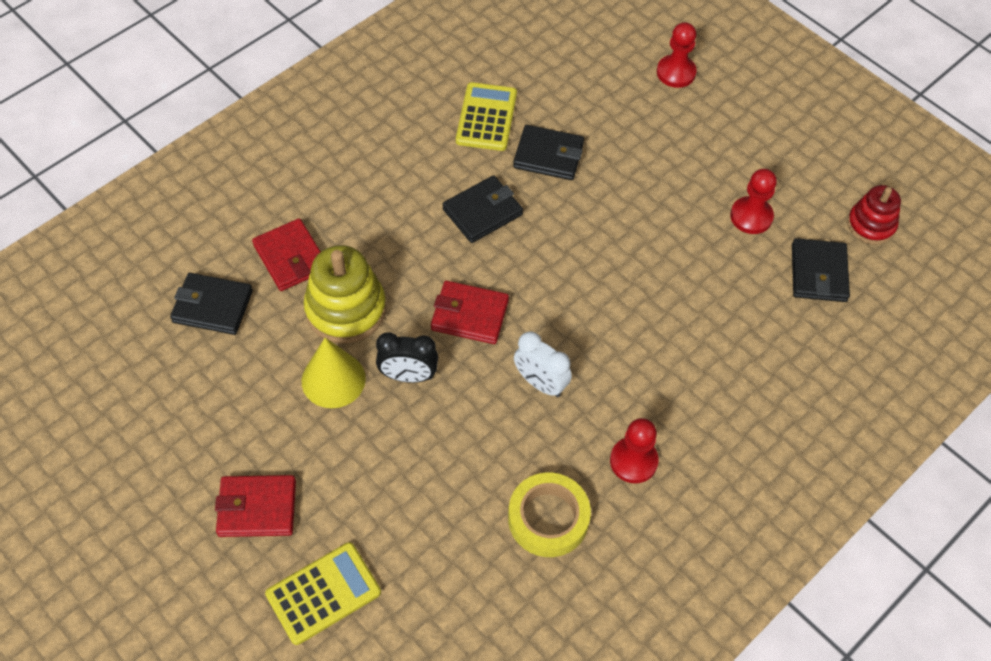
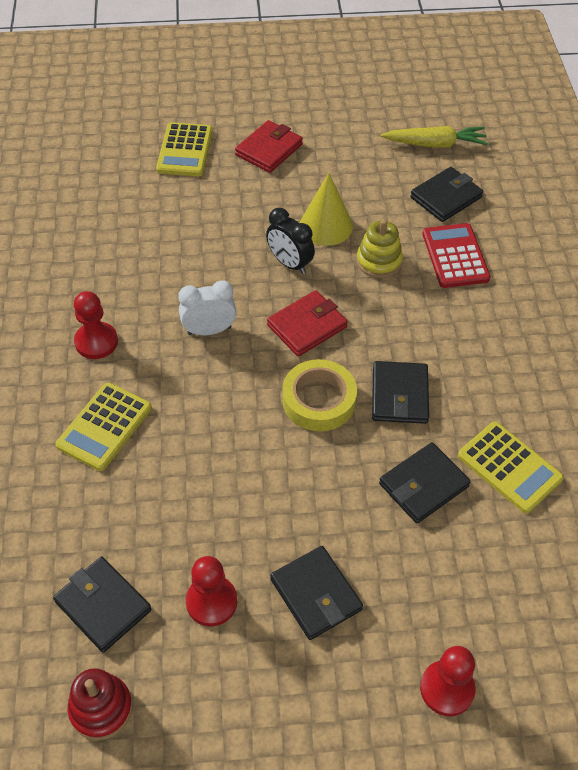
camera: 130 degrees right, 5 degrees down
red wallet [252,218,321,291] -> red calculator [422,223,490,288]
yellow stacking toy [304,245,386,343] -> yellow stacking toy [356,219,403,278], size x0.63
black clock [376,332,438,383] -> black clock turned 90 degrees counterclockwise [266,208,315,274]
yellow tape [508,473,591,557] -> yellow tape moved to [282,359,357,431]
none -> yellow calculator [55,382,152,471]
none -> black wallet [270,546,363,640]
none -> yellow carrot [381,126,488,148]

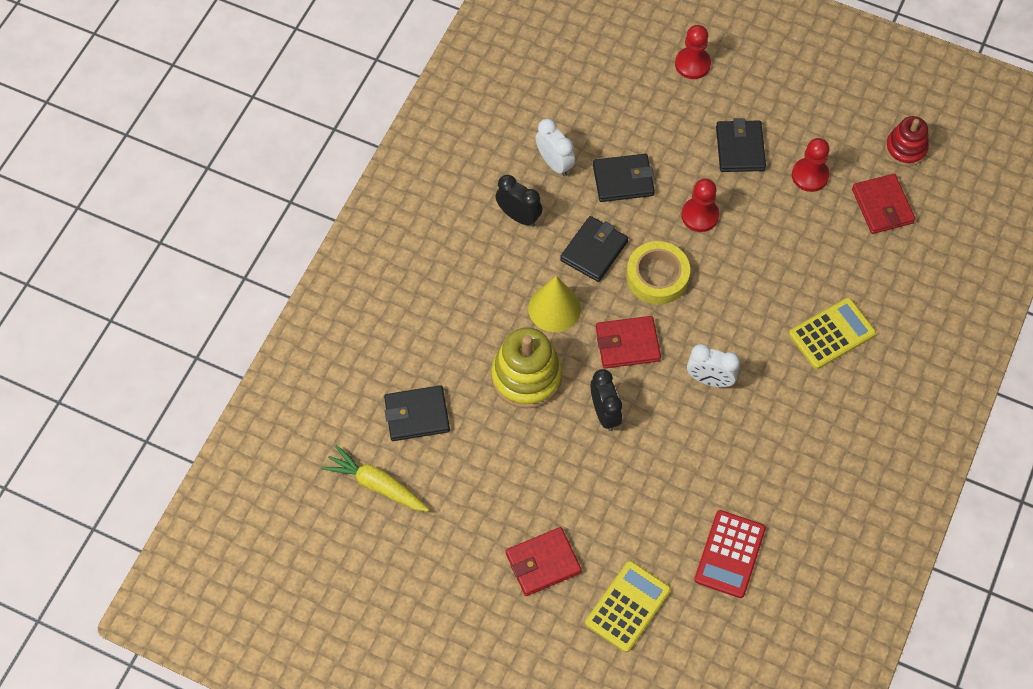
camera: 150 degrees left, 10 degrees up
black wallet [53,557,151,653] -> red wallet [852,174,915,234]
red pawn [74,291,118,359] -> red pawn moved to [681,179,719,232]
yellow cone [300,173,353,246] -> yellow cone moved to [528,276,581,332]
yellow stacking toy [356,219,403,278] -> yellow stacking toy [491,327,562,409], size x1.58
red calculator [422,223,490,288] -> red calculator moved to [694,510,766,598]
yellow calculator [458,422,564,513] -> white clock [536,119,575,176]
none -> black clock [495,175,543,227]

